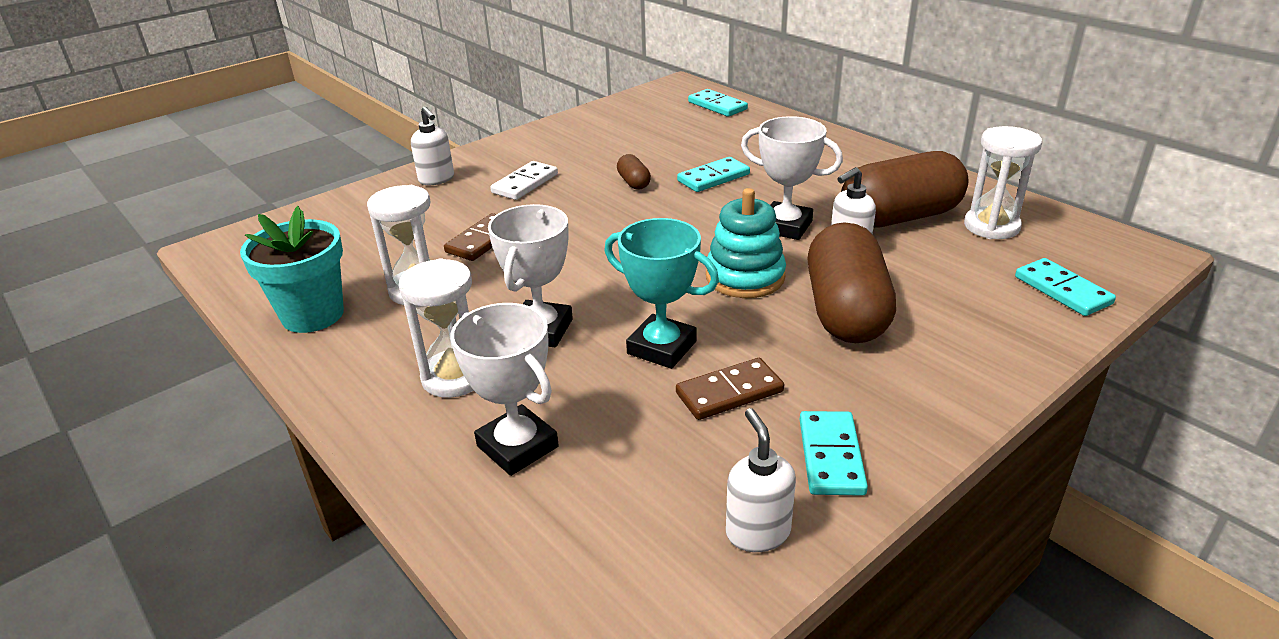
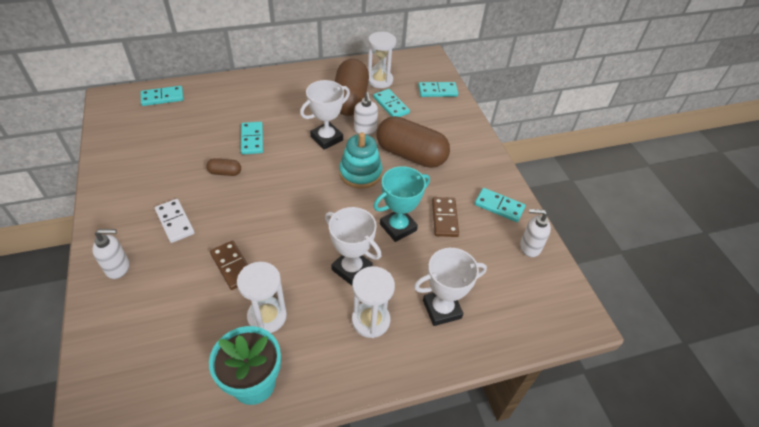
camera: 70 degrees left, 15 degrees up
none -> turquoise domino [373,89,410,117]

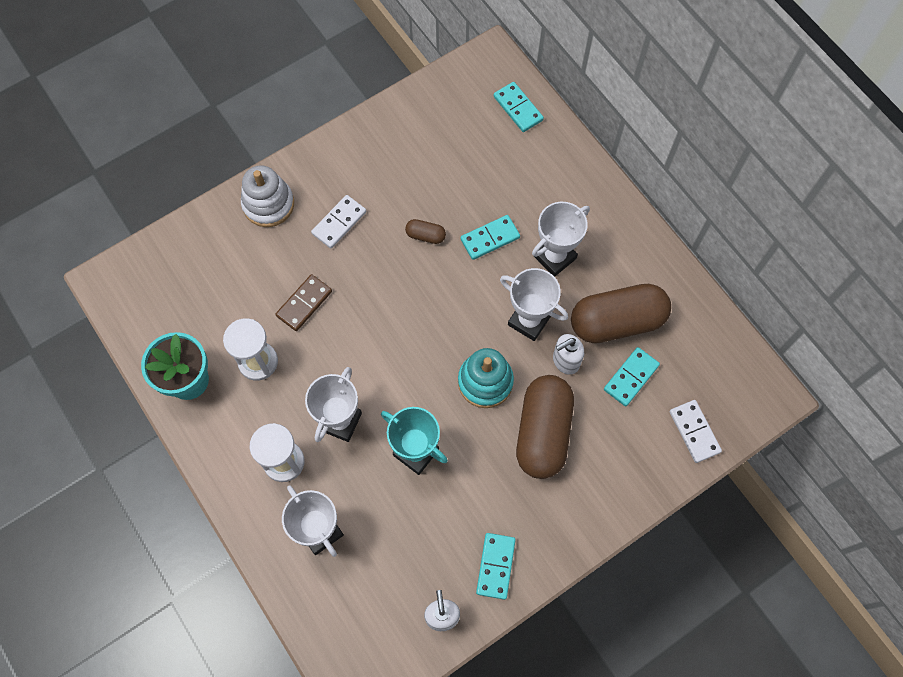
camera: 75 degrees right, 20 degrees up
white soap dispenser [92,229,129,279] -> white stacking toy [241,165,294,227]
brown capsule [206,158,241,176] -> brown capsule turned 60 degrees counterclockwise [405,219,446,244]
white hourglass [368,32,396,88] -> none
turquoise domino [418,82,458,97] -> white domino [669,400,722,463]
brown domino [432,197,459,237] -> none
none -> white trophy [532,202,590,277]

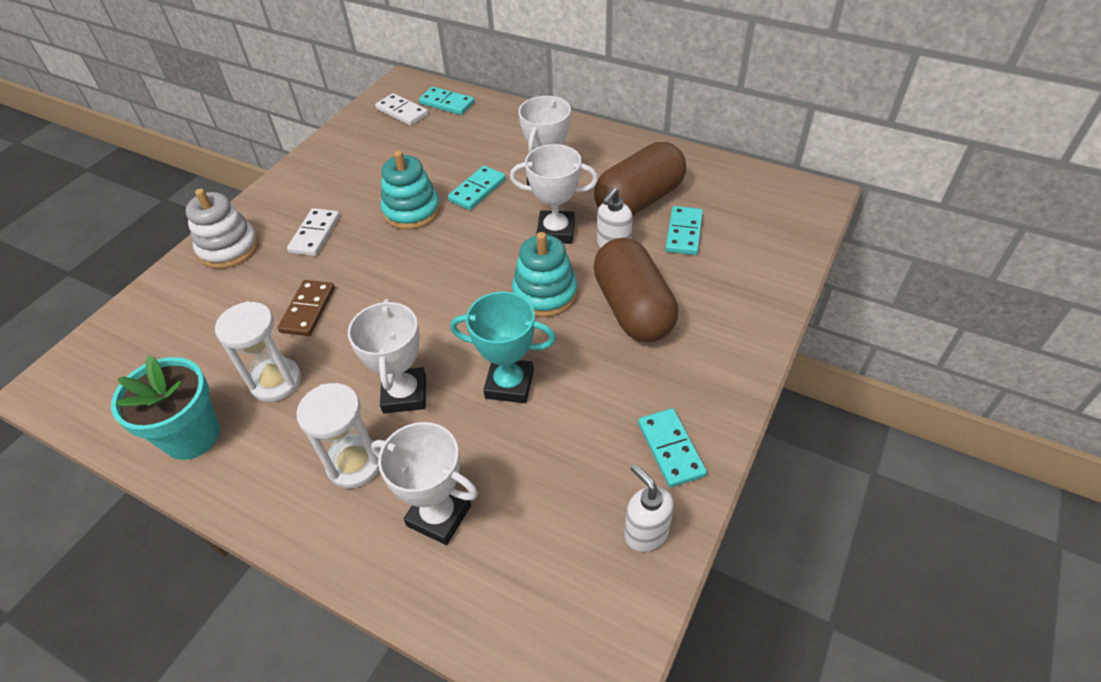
camera: 25 degrees left, 20 degrees down
brown capsule [405,219,446,244] -> turquoise stacking toy [381,150,440,230]
white domino [669,400,722,463] -> white domino moved to [375,93,428,126]

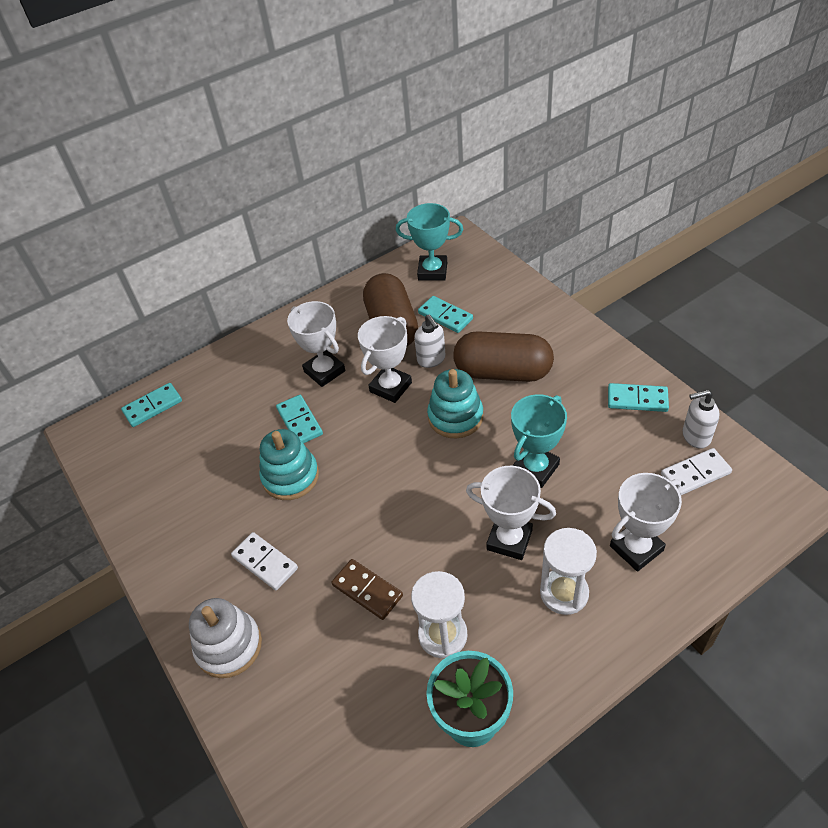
camera: 60 degrees left, 0 degrees up
white domino [375,93,428,126] -> white domino moved to [661,448,732,495]
none -> turquoise trophy [396,203,463,281]

